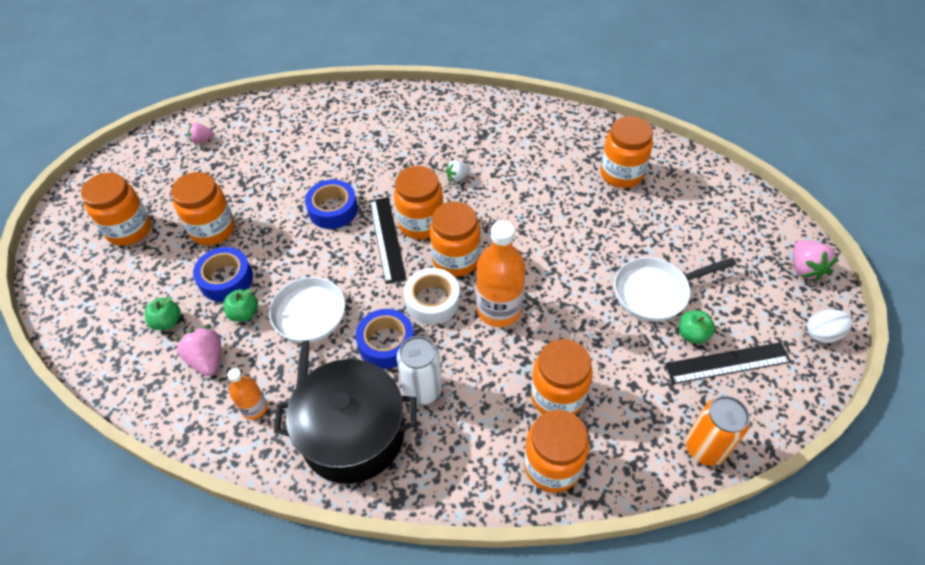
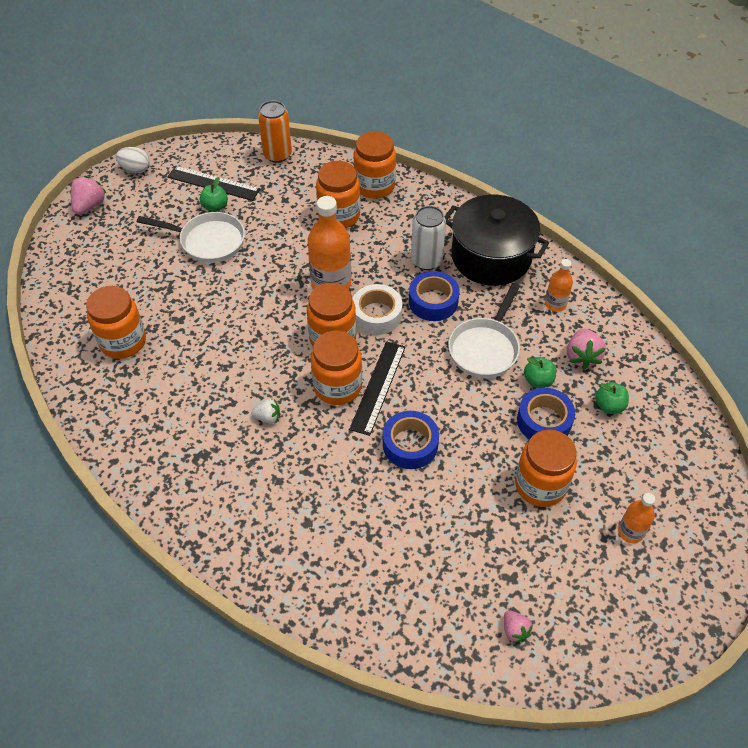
camera: 150 degrees left, 0 degrees up
orange jar [81,173,151,246] -> orange bottle [618,493,655,543]
pink strawberry [188,123,214,144] -> pink strawberry turned 45 degrees clockwise [504,610,533,643]

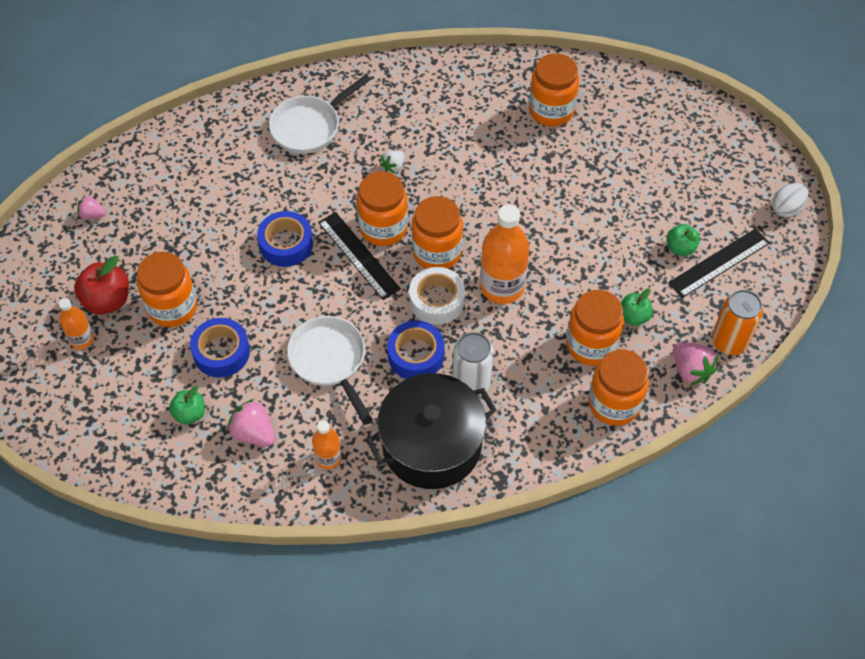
camera: 125 degrees right, 5 degrees up
pink strawberry [71,176,107,214] -> pink strawberry moved to [673,342,718,385]
white pan [137,212,245,263] -> white pan moved to [269,74,371,154]
green apple [524,357,556,388] -> green apple moved to [621,288,653,326]
none -> red apple [74,256,129,315]

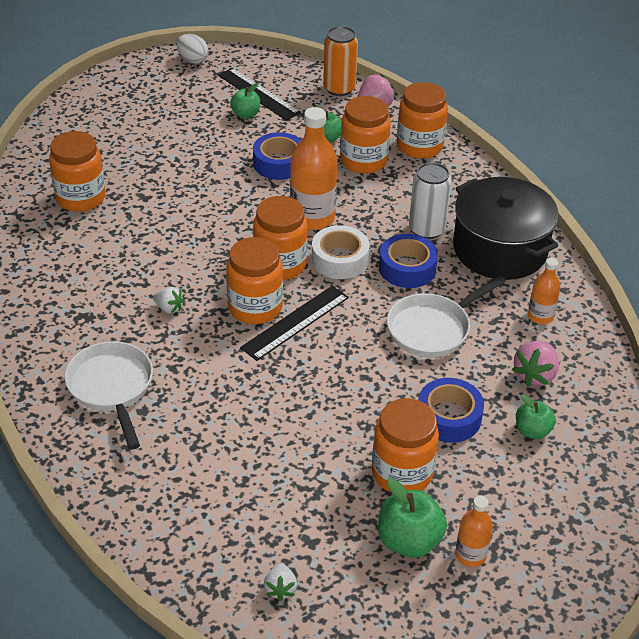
camera: 100 degrees left, 15 degrees down
red apple [74,256,129,315] -> green apple [378,478,447,558]
pink strawberry [78,196,106,220] -> white strawberry [264,564,297,601]
blue tape [257,211,313,267] -> blue tape moved to [253,132,301,180]
white pan [269,74,371,154] -> white pan turned 150 degrees counterclockwise [65,341,153,450]

